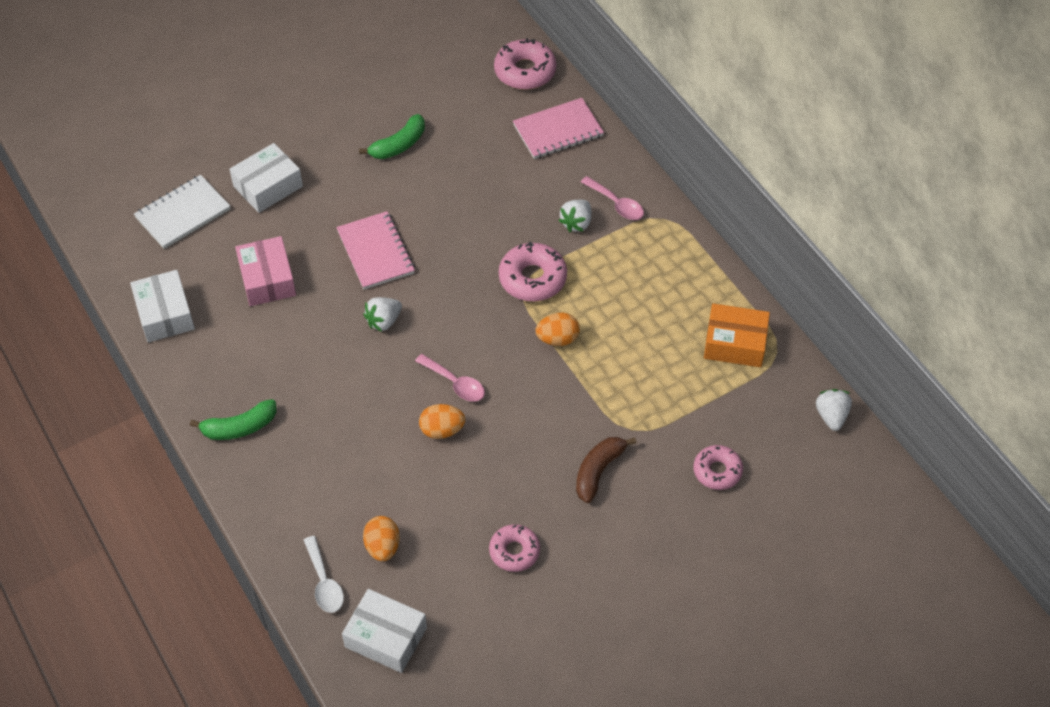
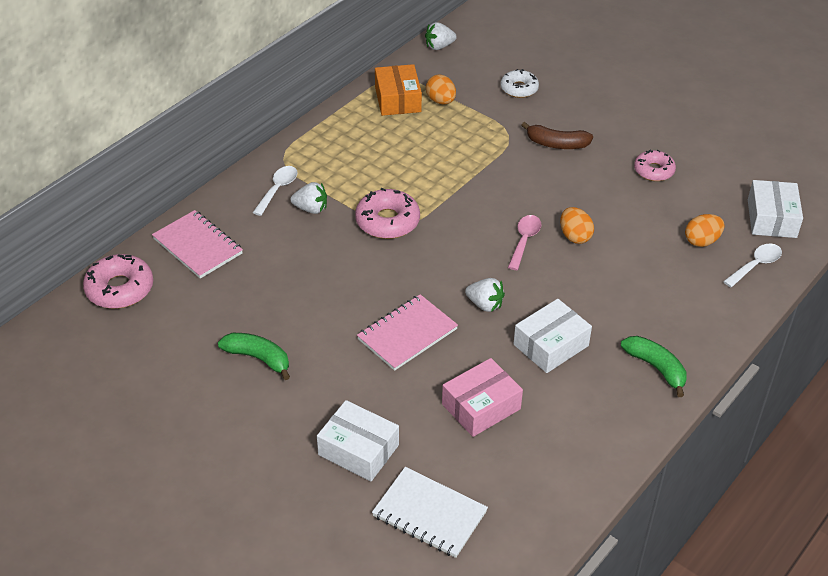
camera: 110 degrees left, 10 degrees down
white box [130,270,195,342] -> white box moved to [513,299,592,373]
orange egg [536,313,580,346] -> orange egg moved to [426,74,456,104]
pink spoon [581,176,644,220] -> white spoon [252,166,298,216]
pink donut [694,445,743,490] -> white donut [500,69,539,98]

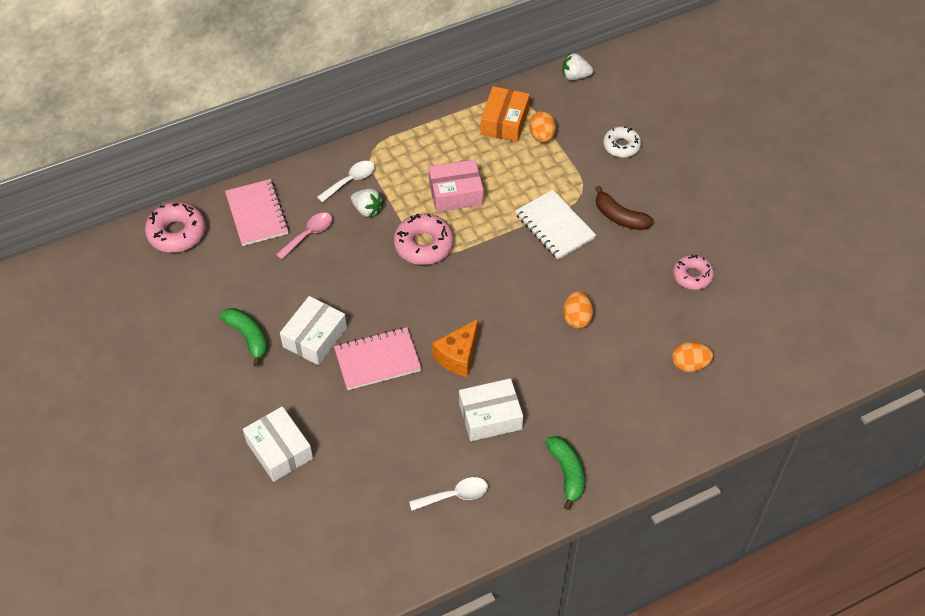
camera: 25 degrees right, 10 degrees up
white notebook [372,467,488,558] -> white notebook moved to [515,190,596,259]
pink box [442,358,523,437] -> pink box moved to [428,160,484,212]
white strawberry [465,278,505,312] -> orange cheese [432,319,478,377]
pink spoon [508,215,541,270] -> pink spoon moved to [276,212,332,260]
white spoon [723,244,782,287] -> white spoon moved to [409,477,488,511]
white box [748,180,803,238] -> white box moved to [280,296,347,365]

